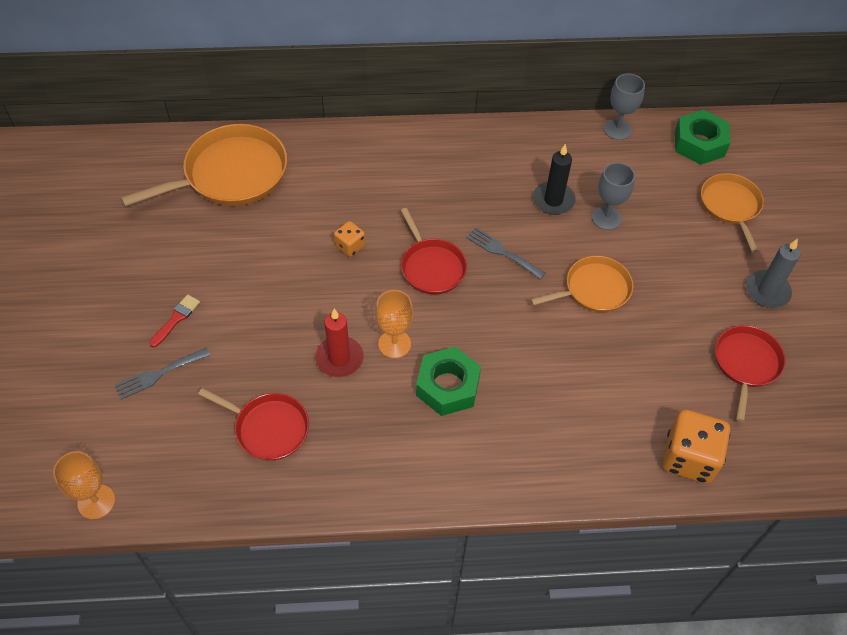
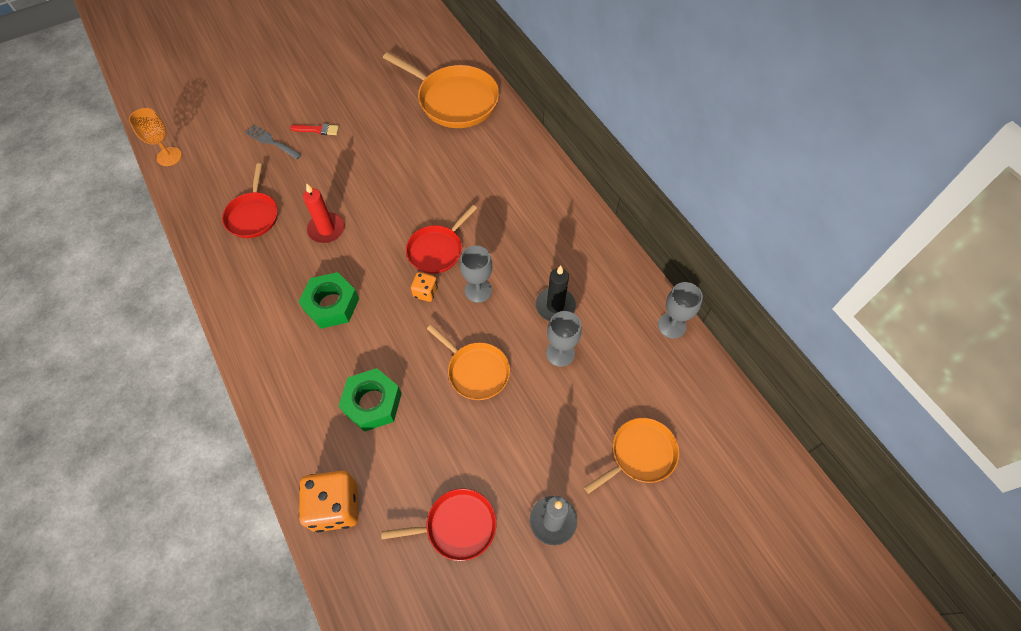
camera: 65 degrees right, 5 degrees up
orange dice [334,221,365,257] -> orange dice moved to [411,272,438,302]
orange goblet [375,290,413,358] -> none
grey fork [466,227,545,279] -> grey goblet [460,245,492,303]
green nut [675,110,731,165] -> green nut moved to [339,368,402,432]

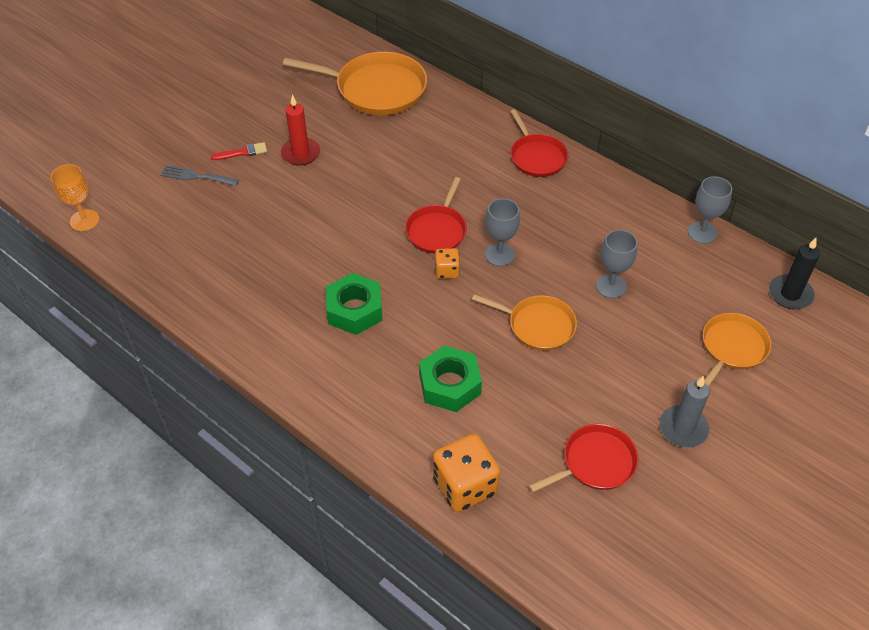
camera: 20 degrees left, 10 degrees down
red pan [222,163,278,238] -> red pan moved to [510,109,569,177]
red candle [303,183,345,243] -> red candle moved to [281,95,320,166]
black candle [536,265,576,321] -> black candle moved to [769,238,820,309]

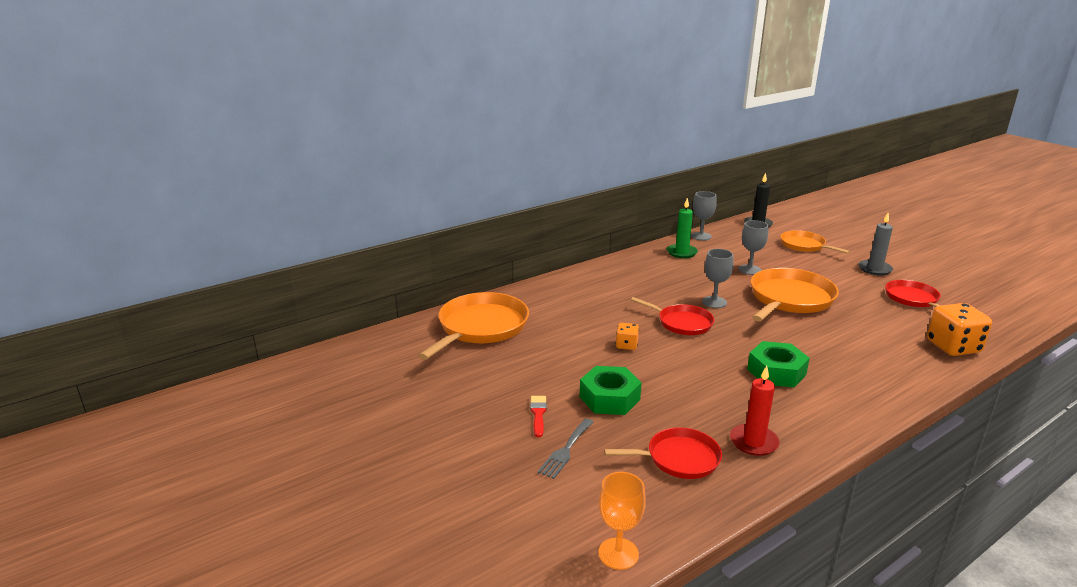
camera: 75 degrees left, 25 degrees down
red candle [281,95,320,166] -> red candle moved to [730,366,780,456]
green nut [419,345,482,412] -> green nut moved to [580,366,642,415]
orange dice [435,248,460,279] -> orange dice moved to [616,323,639,350]
orange pan [472,294,577,351] -> orange pan [751,268,839,322], size x1.66
red pan [510,109,569,177] -> red pan moved to [604,427,722,479]
none -> green candle [667,198,698,258]

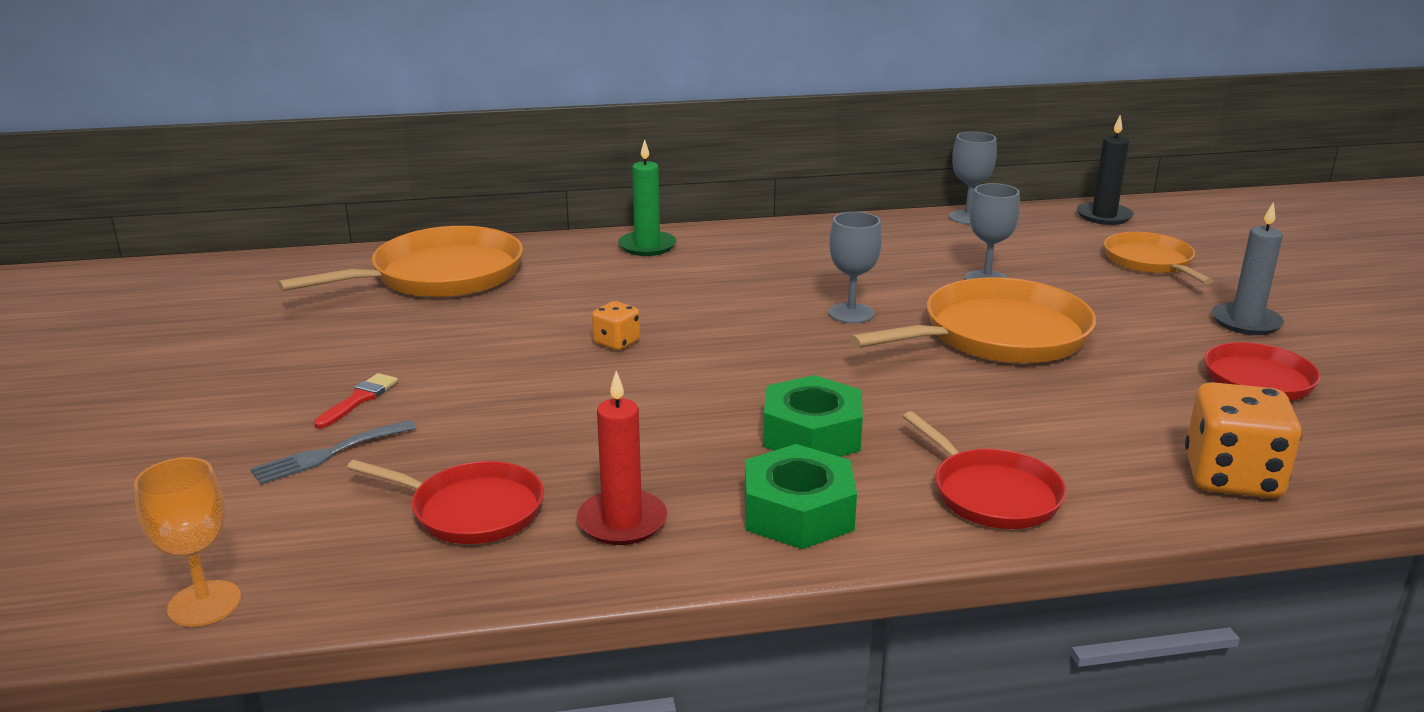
camera: 25 degrees right, 0 degrees up
green nut [580,366,642,415] -> green nut moved to [745,444,857,549]
red pan [631,297,714,335] -> red pan moved to [903,411,1066,529]
green candle [667,198,698,258] -> green candle moved to [618,139,676,256]

